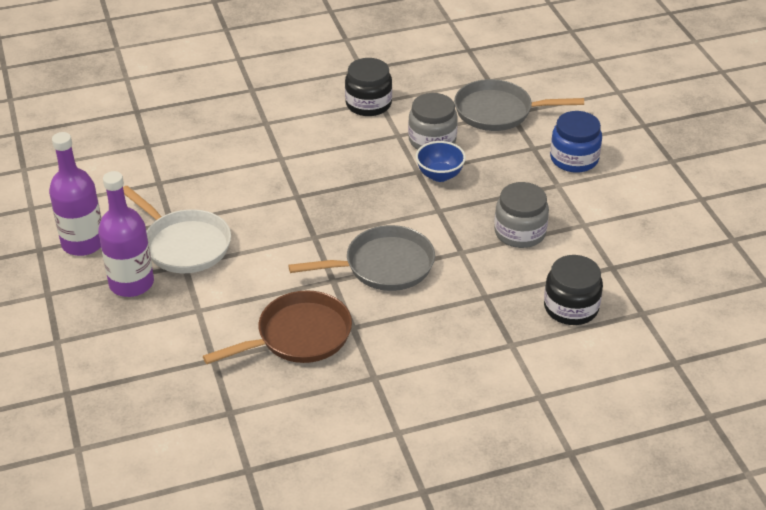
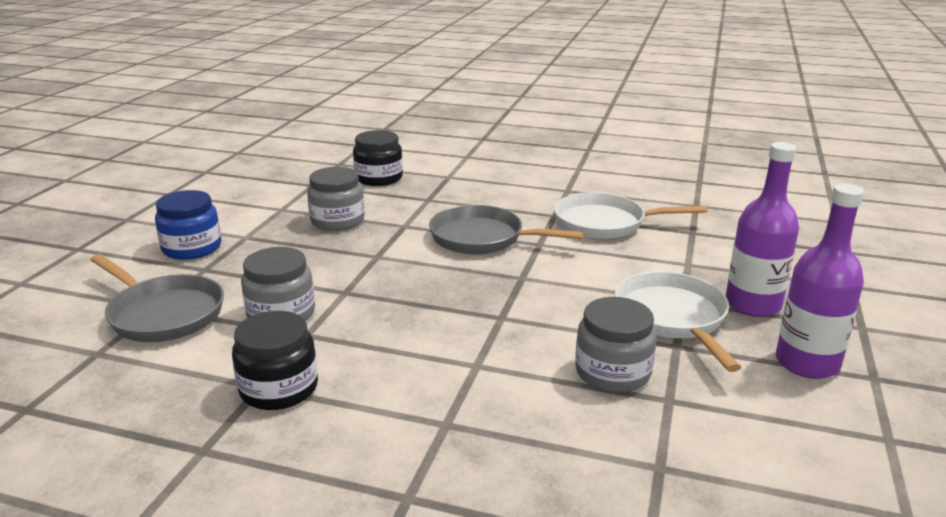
camera: 145 degrees left, 15 degrees down
brown pan [203,290,352,364] -> white pan [554,192,708,239]
blue bowl [416,141,466,182] -> none
none -> grey jar [575,297,656,393]

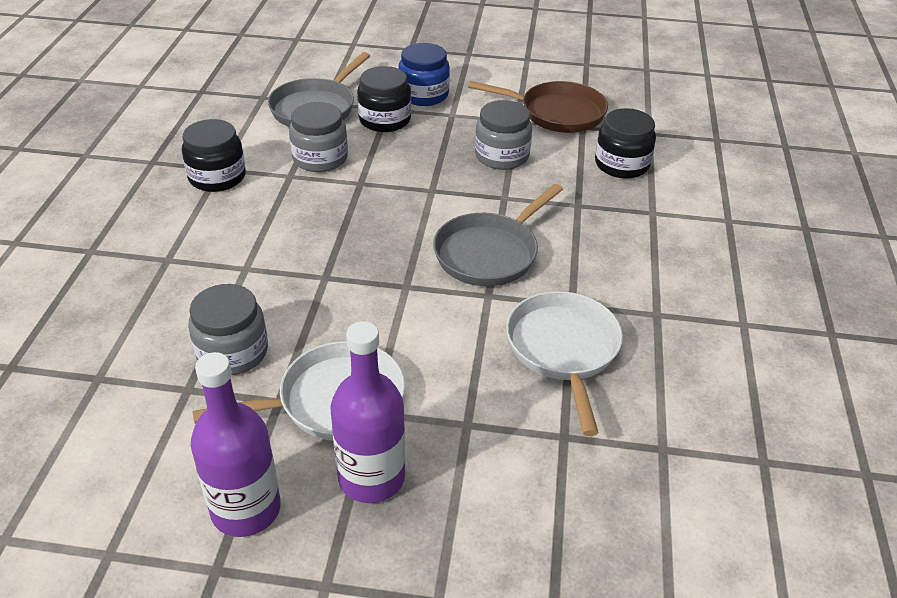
camera: 80 degrees right, 15 degrees up
grey pan [429,205,584,254] -> grey pan turned 150 degrees counterclockwise [433,184,563,286]
none -> black jar [357,66,411,132]
none -> brown pan [468,81,608,133]

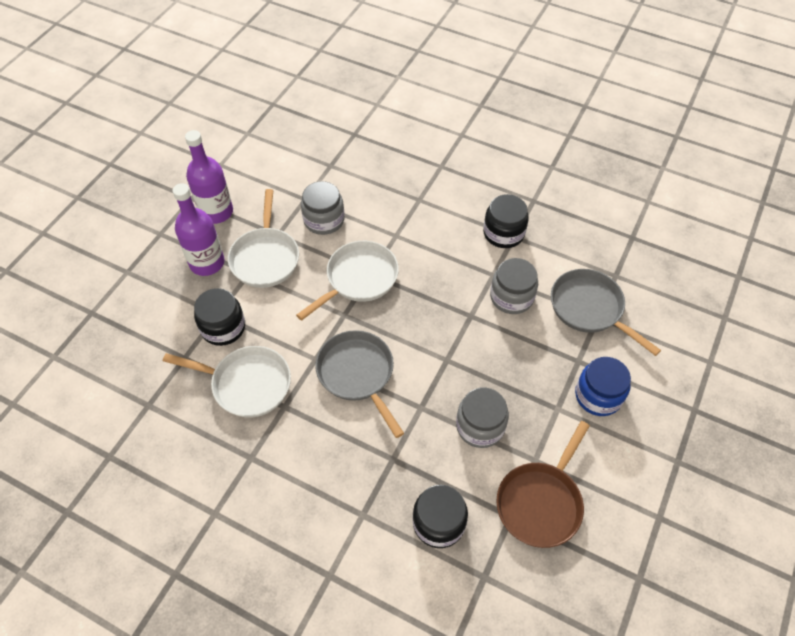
camera: 110 degrees right, 15 degrees up
black jar [357,66,411,132] -> black jar moved to [194,288,245,346]
none -> white pan [296,241,399,321]

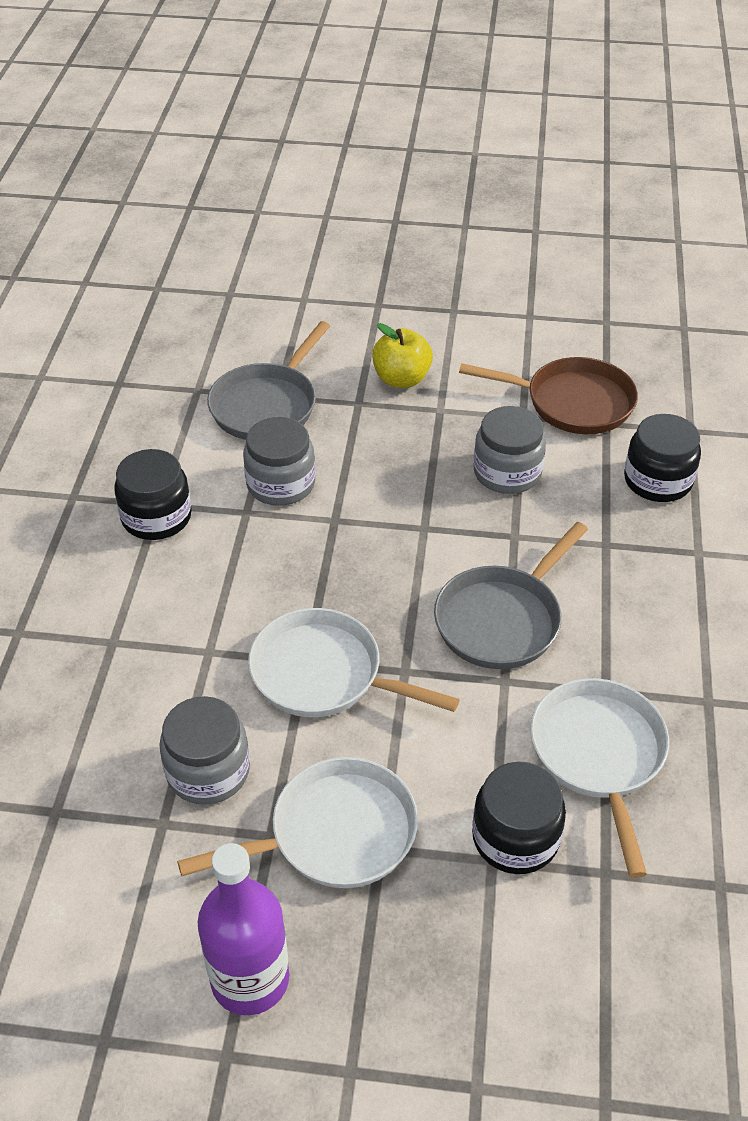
camera: 110 degrees left, 10 degrees down
purple bottle [172,183,225,276] -> none
blue jar [575,357,631,416] -> yellow apple [372,323,433,388]

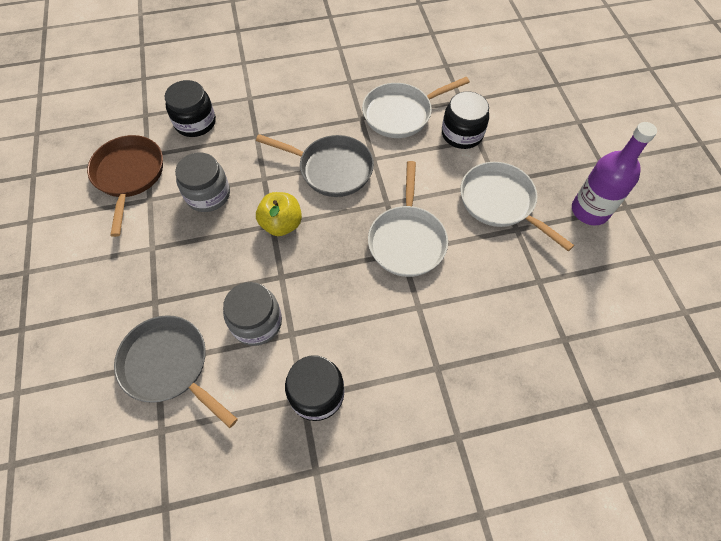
camera: 110 degrees left, 15 degrees up
grey jar [159,696,250,805] -> none
grey pan [207,321,330,440] -> grey pan turned 150 degrees counterclockwise [114,315,238,428]
yellow apple [372,323,433,388] -> yellow apple moved to [256,192,302,236]

